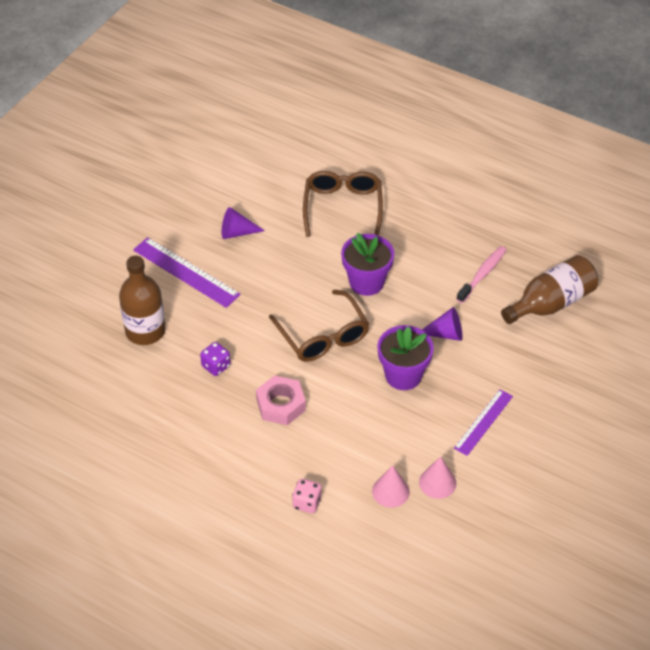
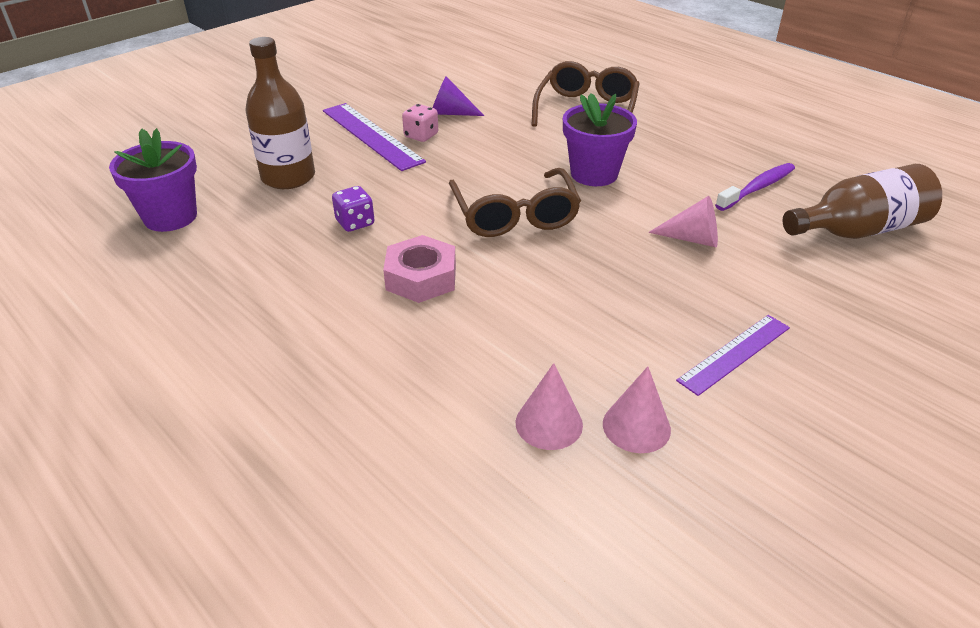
camera: 15 degrees right, 10 degrees down
pink dice [292,479,322,513] -> pink dice moved to [402,104,438,142]
purple flower pot [377,325,434,390] -> purple flower pot moved to [109,128,197,232]
purple cone [422,307,462,341] -> pink cone [648,196,718,247]
pink toothbrush [456,246,506,303] -> purple toothbrush [715,163,795,211]

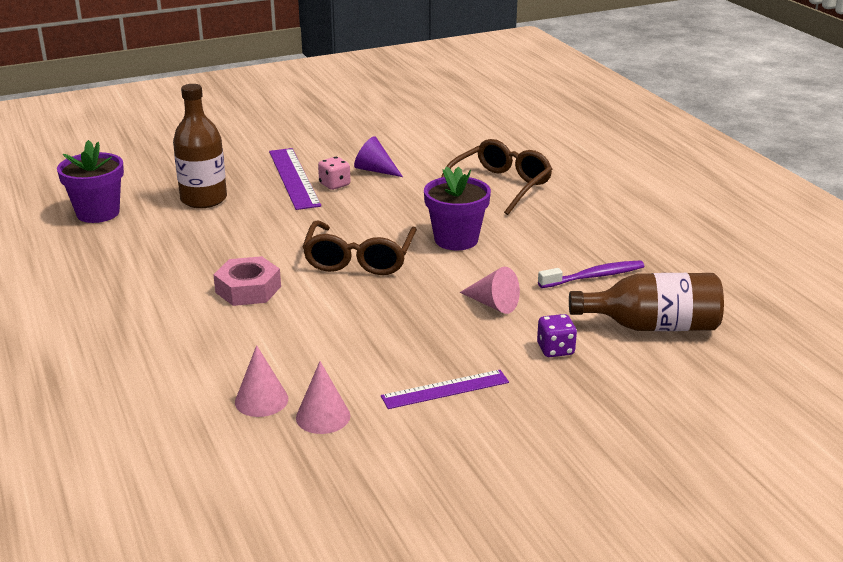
camera: 20 degrees right, 10 degrees down
purple dice [332,186,374,232] -> purple dice moved to [537,314,577,357]

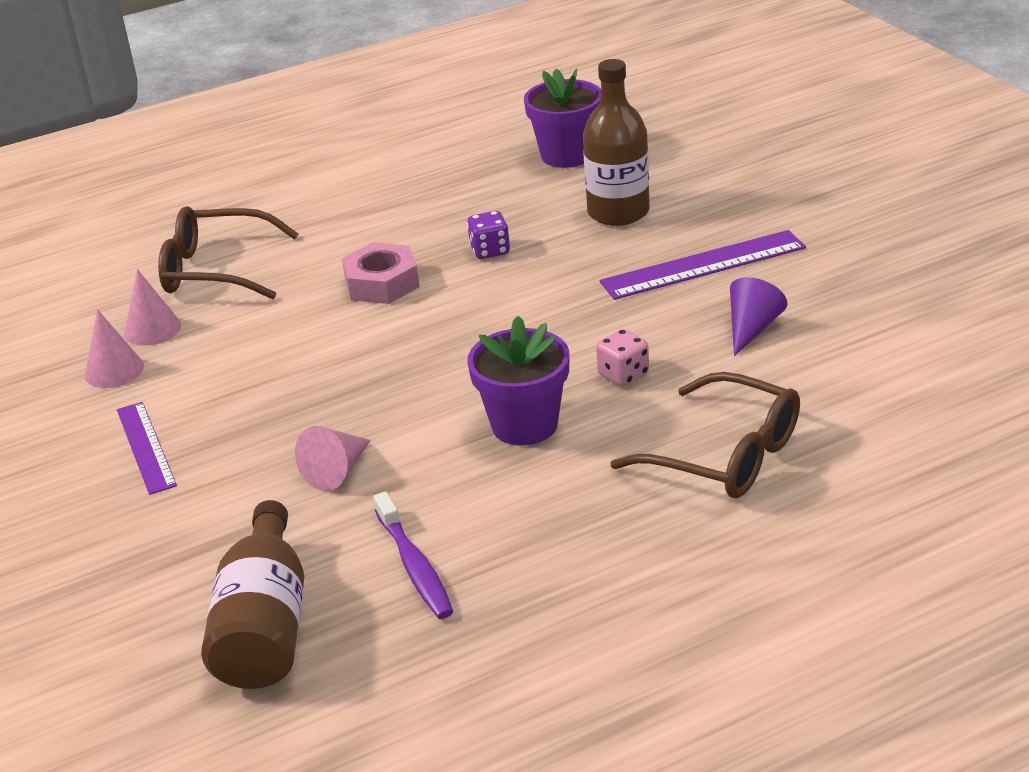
camera: 90 degrees right, 5 degrees up
brown glasses [303,221,417,275] -> brown glasses moved to [158,206,298,299]
pink dice [318,157,350,190] -> pink dice moved to [596,329,649,386]
purple dice [537,314,577,357] -> purple dice moved to [467,211,510,259]

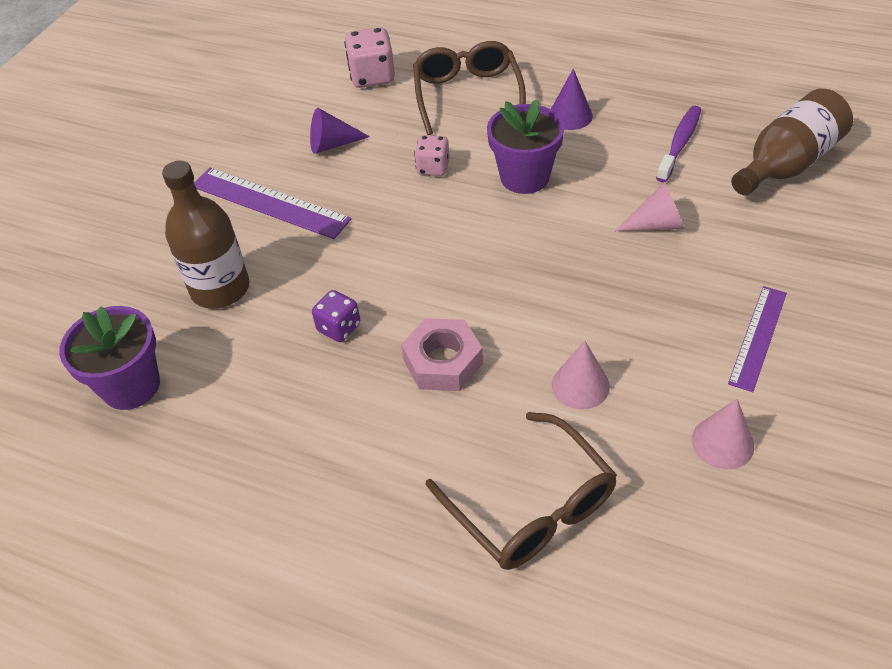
camera: 130 degrees left, 15 degrees up
pink cone [124,269,181,346] -> pink cone moved to [552,341,610,409]
none -> pink dice [344,27,395,88]
none -> purple cone [551,69,593,130]

